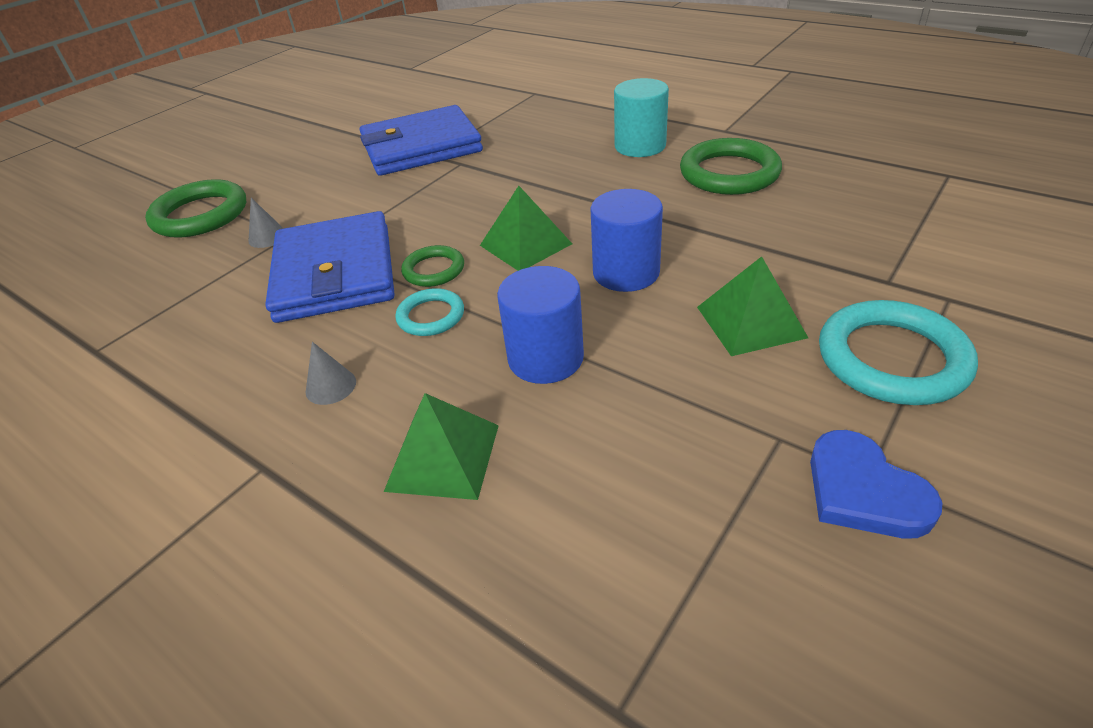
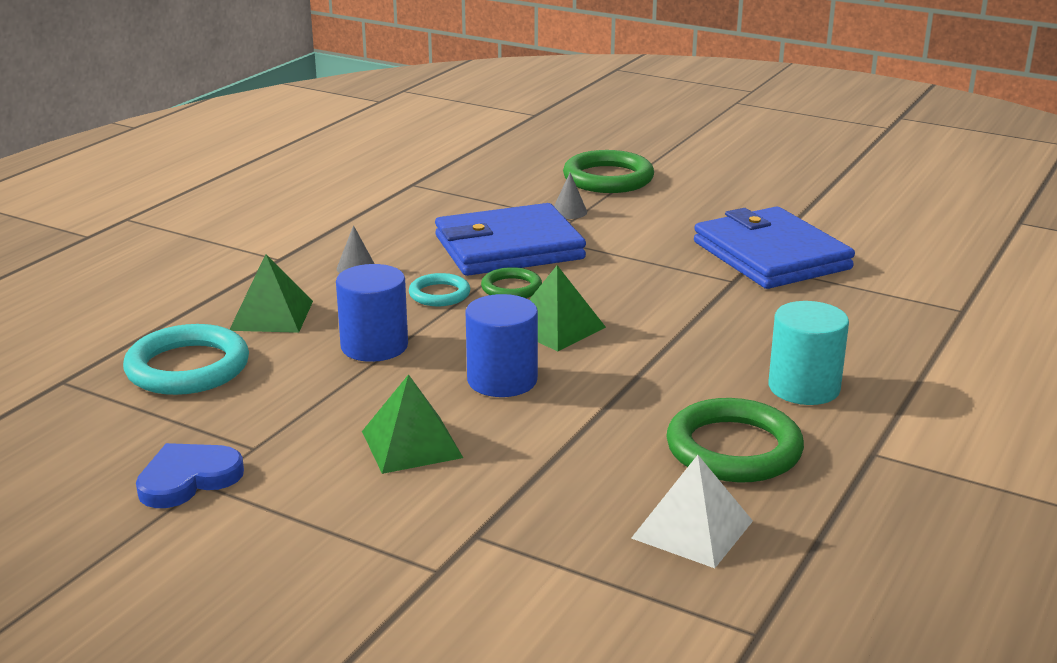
camera: 80 degrees right, 15 degrees down
turquoise ring [819,300,978,405] -> turquoise ring moved to [123,324,249,395]
none -> white pyramid [631,455,753,568]

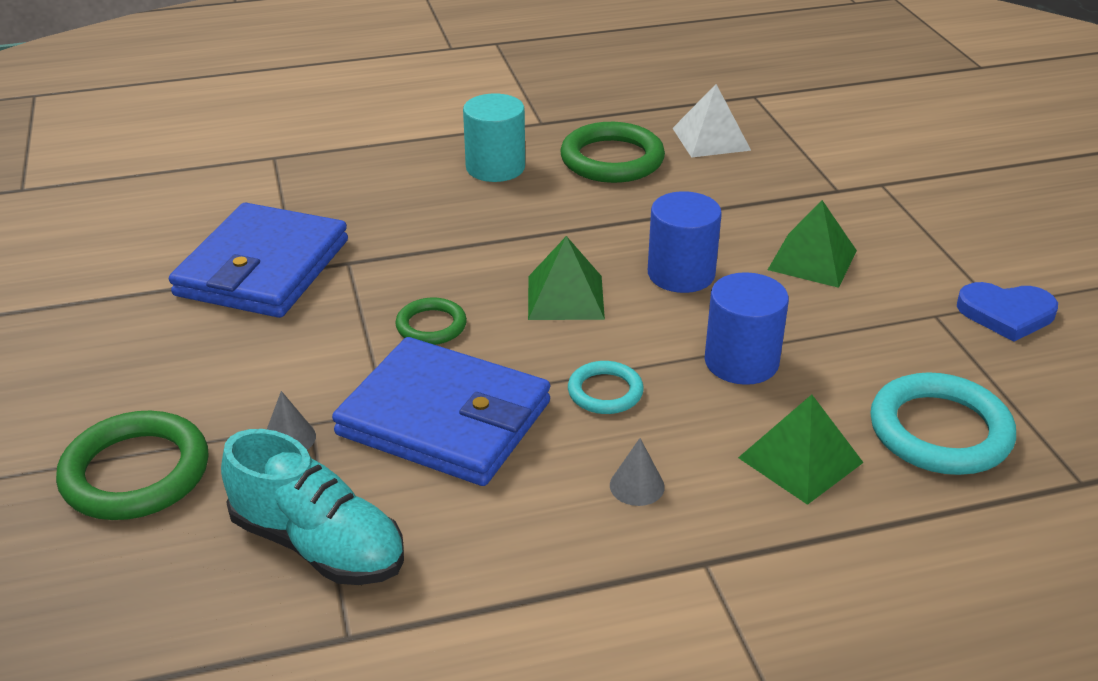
camera: 135 degrees left, 10 degrees up
green ring [481,267,542,298] -> green ring moved to [395,298,467,345]
none -> turquoise shoe [221,429,404,585]

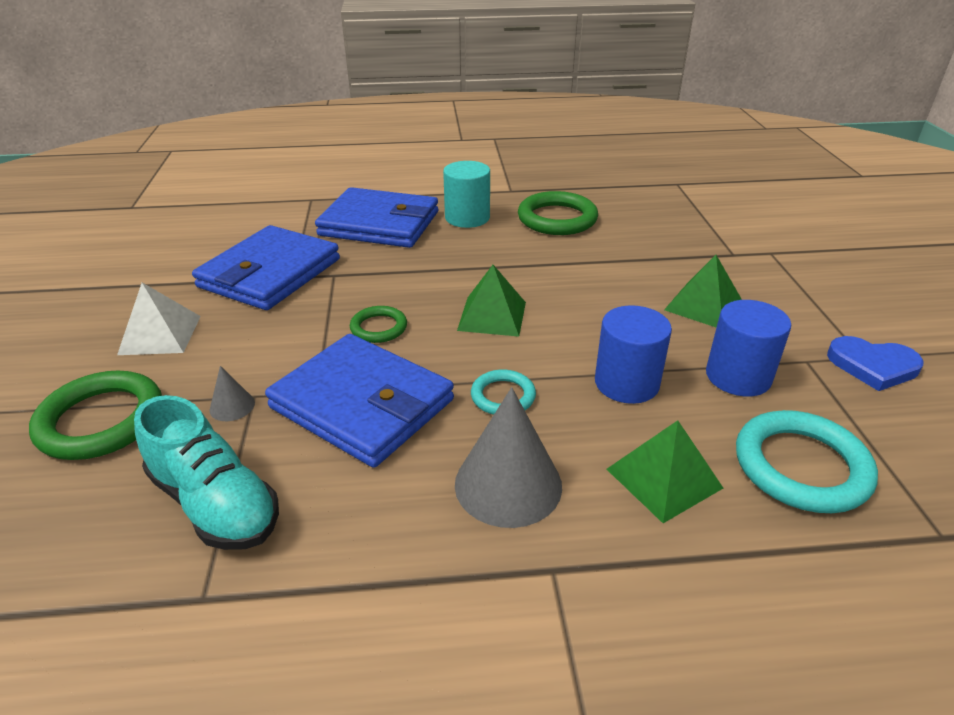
camera: 10 degrees right, 0 degrees up
grey cone [610,438,665,506] -> grey cone [455,387,562,528], size x2.16
blue cylinder [648,191,722,293] -> blue cylinder moved to [706,300,791,397]
white pyramid [672,84,751,158] -> white pyramid moved to [117,283,201,355]
none -> blue wallet [315,187,438,248]

